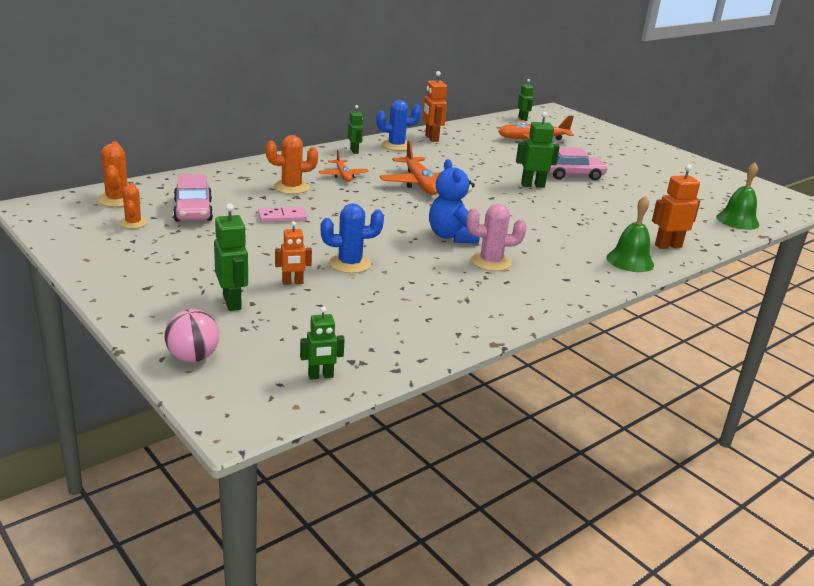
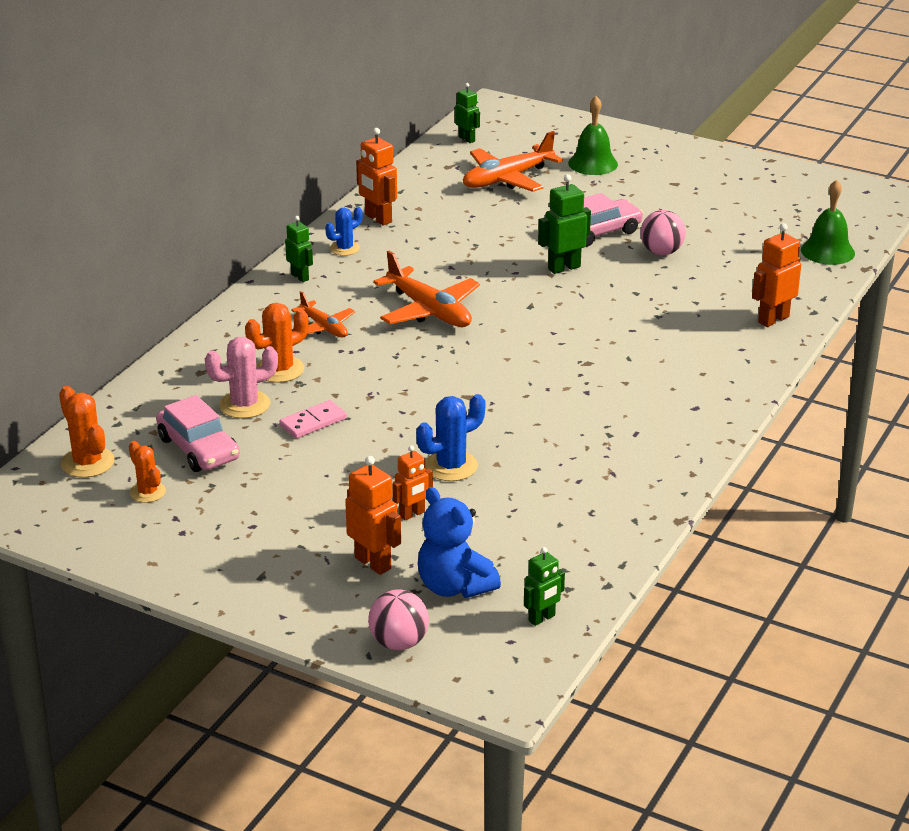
camera: 20 degrees left, 5 degrees up
green robot [214,203,248,311] -> orange robot [345,456,401,575]
blue cactus [376,100,421,151] -> blue cactus [325,207,362,256], size x0.66
blue teddy bear [429,159,480,244] -> blue teddy bear moved to [418,487,501,598]
pink cactus [467,204,527,271] -> pink cactus moved to [205,337,278,419]
green bell [606,196,654,272] -> green bell moved to [568,96,618,175]
none -> pink ball [640,210,686,255]

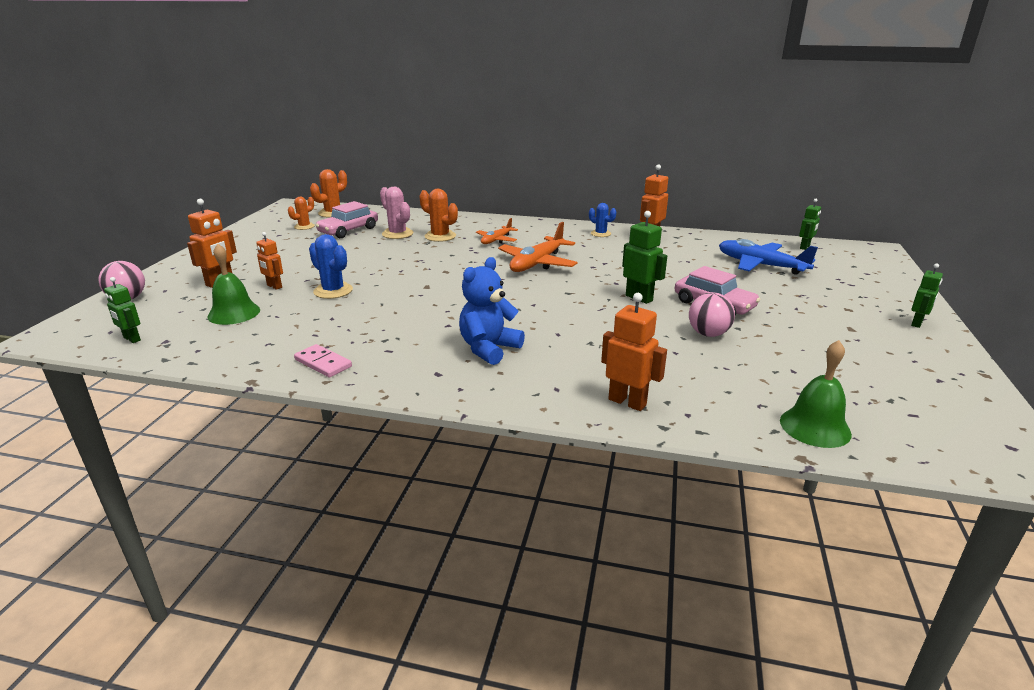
camera: 75 degrees right, 5 degrees down
pink domino [279,400,347,439] -> pink domino moved to [294,344,352,378]
green robot [285,216,313,282] -> green robot moved to [911,263,943,328]
blue teddy bear [418,487,501,598] -> blue teddy bear moved to [459,257,525,365]
orange plane [463,131,563,192] -> blue plane [719,239,818,275]
green bell [568,96,618,175] -> green bell moved to [208,244,260,325]

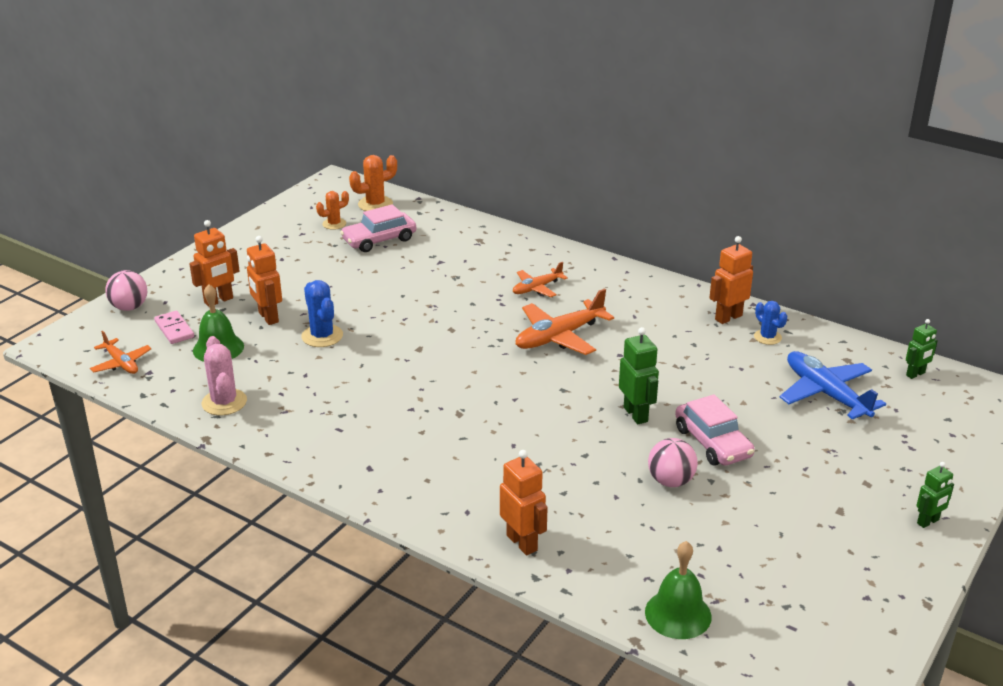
camera: 20 degrees right, 5 degrees up
green robot [104,277,141,343] -> orange plane [90,331,152,374]
orange robot [256,232,283,290] -> orange robot [247,236,282,325], size x1.52
pink domino [294,344,352,378] -> pink domino moved to [154,311,194,344]
pink cactus [380,187,413,239] -> pink cactus moved to [201,336,247,415]
orange cactus [419,189,458,242] -> none
blue teddy bear [459,257,525,365] -> none
blue cactus [589,203,616,237] -> blue cactus moved to [754,301,787,345]

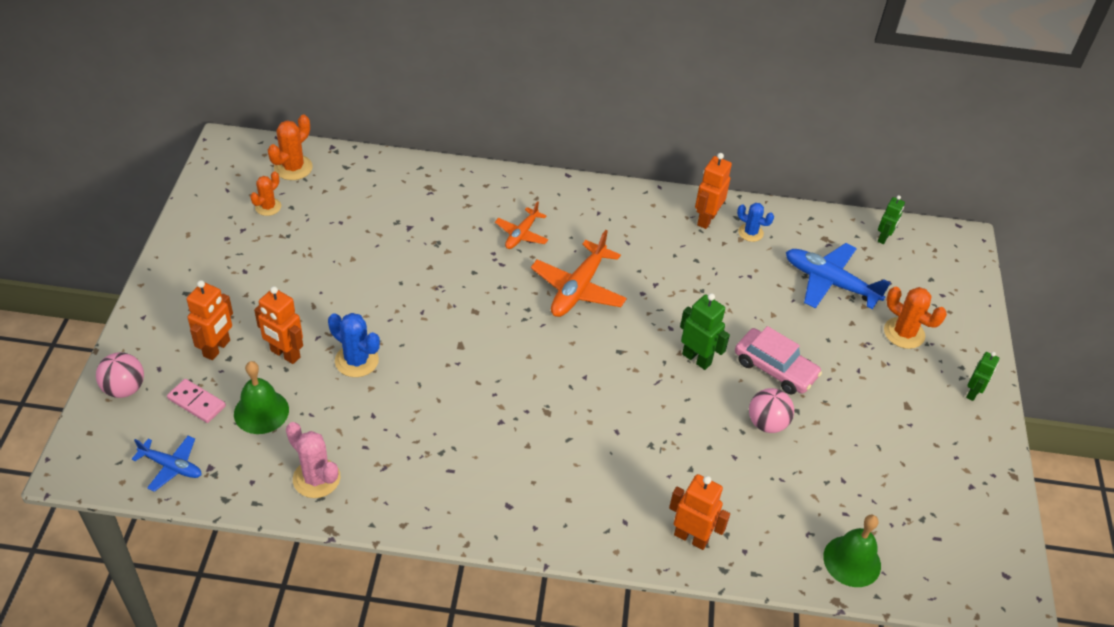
camera: 30 degrees left, 15 degrees up
orange plane [90,331,152,374] -> blue plane [132,436,202,492]
pink car [340,204,416,252] -> none
none -> orange cactus [884,287,947,349]

